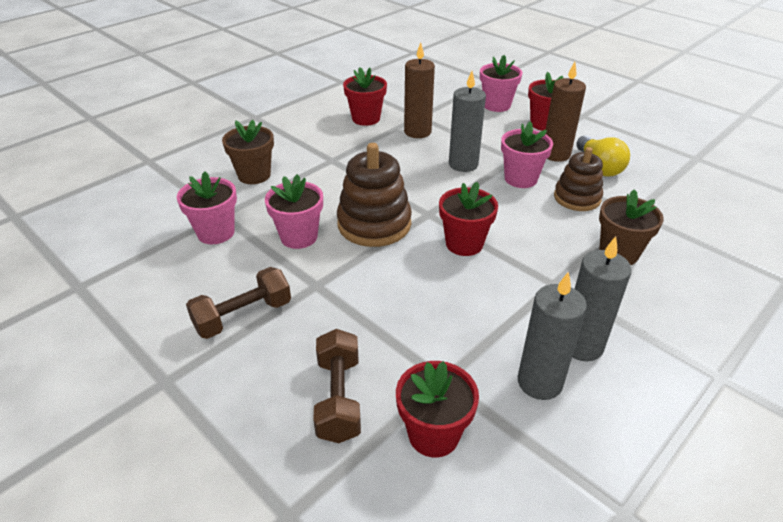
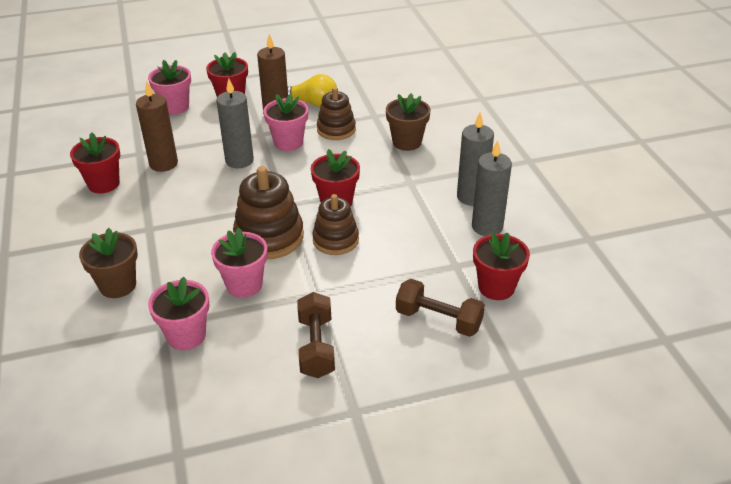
camera: 60 degrees left, 0 degrees up
none -> brown stacking toy [312,194,359,255]

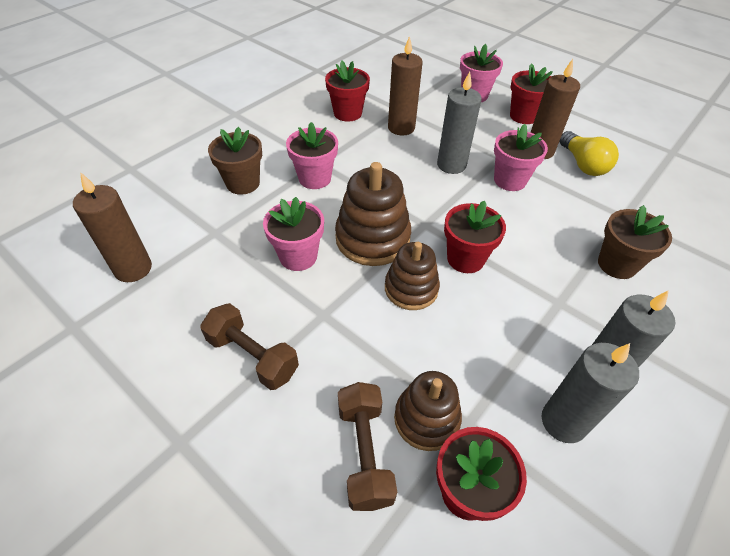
camera: 55 degrees right, 10 degrees up
pink flower pot [148,277,210,350] -> pink flower pot moved to [286,122,338,189]
brown dumbbell [297,292,335,378] -> brown dumbbell turned 75 degrees clockwise [200,303,299,390]
brown stacking toy [317,87,356,140] -> brown stacking toy moved to [394,371,462,451]
none -> brown candle [73,172,152,282]

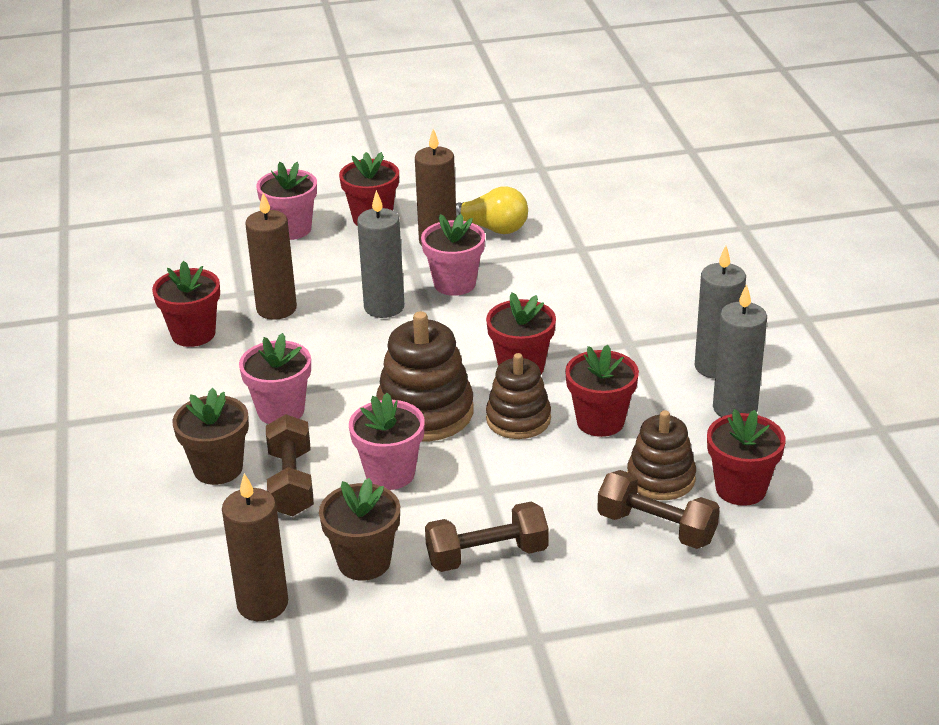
camera: 50 degrees left, 15 degrees down
brown flower pot [598,205,672,279] -> brown flower pot moved to [319,478,400,581]
none -> brown dumbbell [266,414,314,516]
none -> red flower pot [565,345,639,437]

